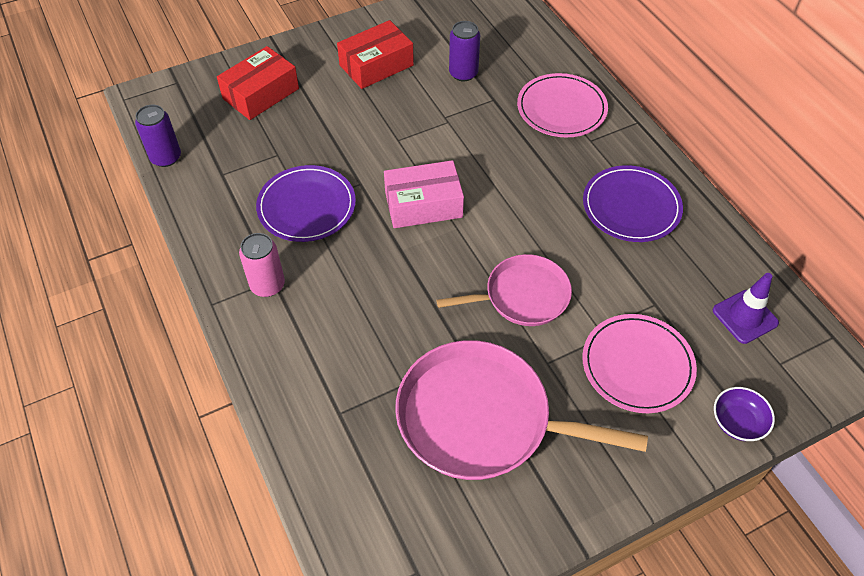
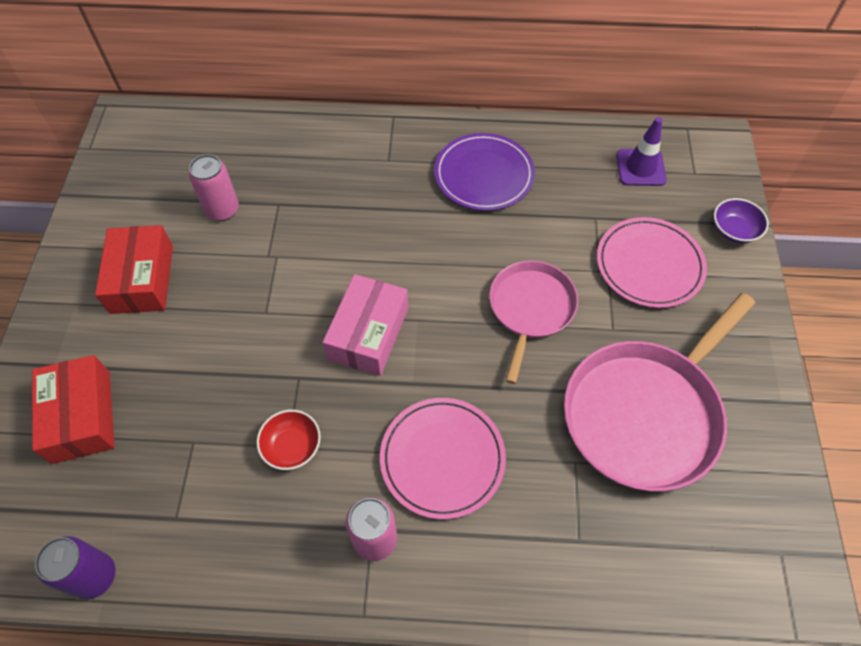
camera: 60 degrees left, 5 degrees up
purple plate [256,165,356,242] -> red bowl [257,410,321,470]
purple can [449,21,480,81] -> pink can [189,154,239,221]
pink plate [517,73,608,137] -> pink plate moved to [380,398,506,519]

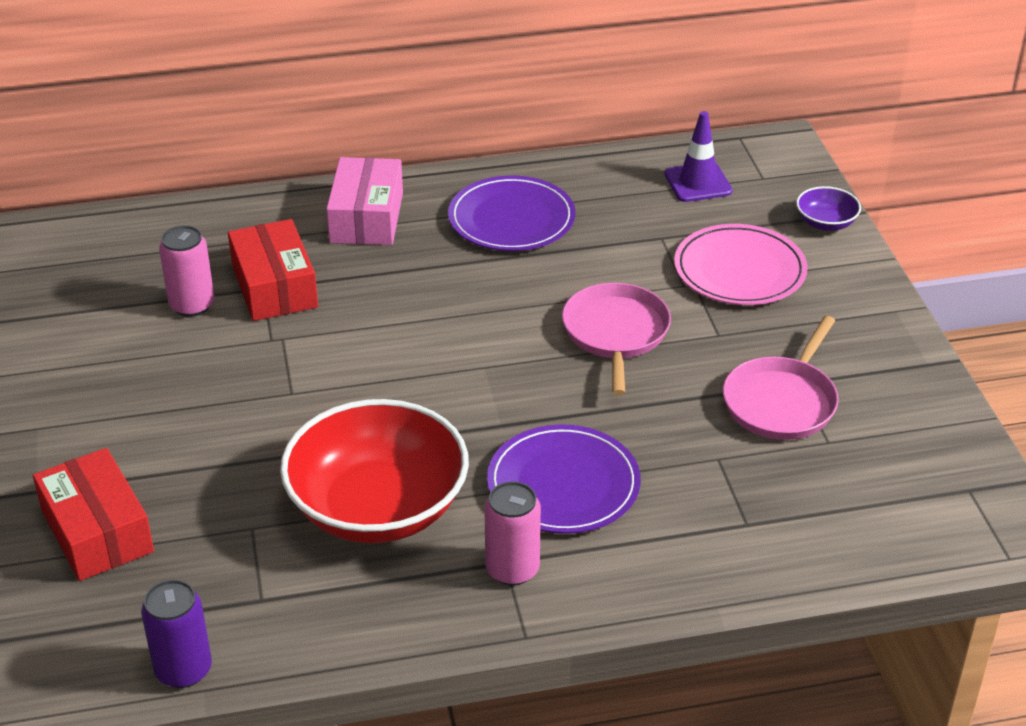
camera: 15 degrees left, 20 degrees down
red box [95,225,173,314] -> red box moved to [228,219,318,321]
red bowl [257,410,321,470] -> red bowl [280,399,469,543], size x2.36
pink box [323,274,408,376] -> pink box moved to [326,157,403,245]
pink plate [380,398,506,519] -> purple plate [487,424,641,534]
pink pan [564,293,755,491] -> pink pan [723,316,839,440], size x0.61

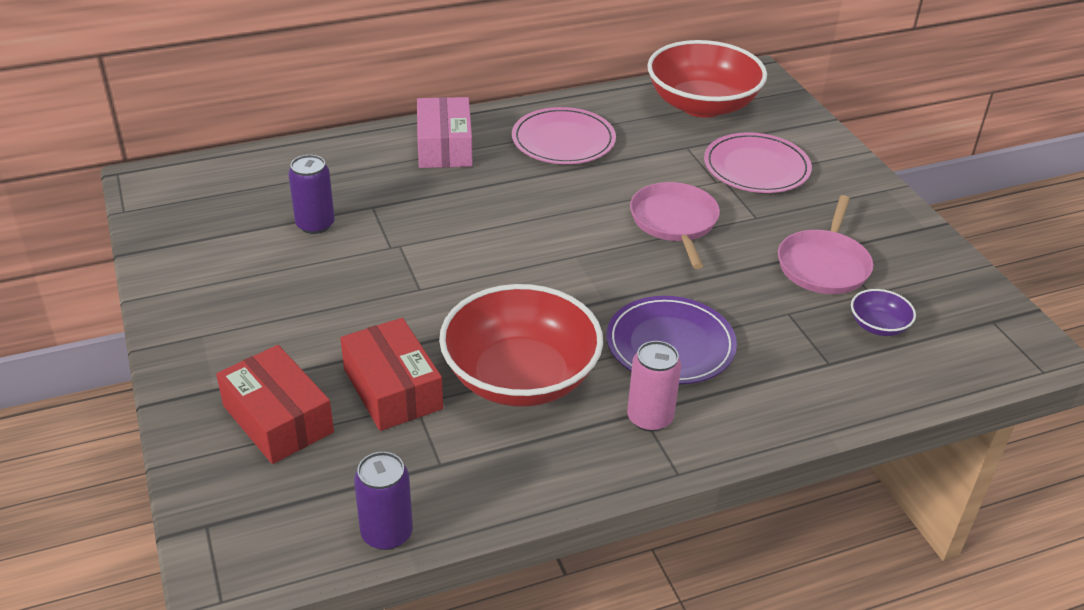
camera: 10 degrees left, 0 degrees up
pink can [159,225,214,317] -> purple can [288,155,335,234]
red box [228,219,318,321] -> red box moved to [340,318,443,431]
purple plate [448,176,576,251] -> pink plate [512,107,616,164]
purple traffic cone [665,111,733,202] -> red bowl [647,40,767,118]
purple bowl [796,186,861,231] -> purple bowl moved to [851,289,916,336]

